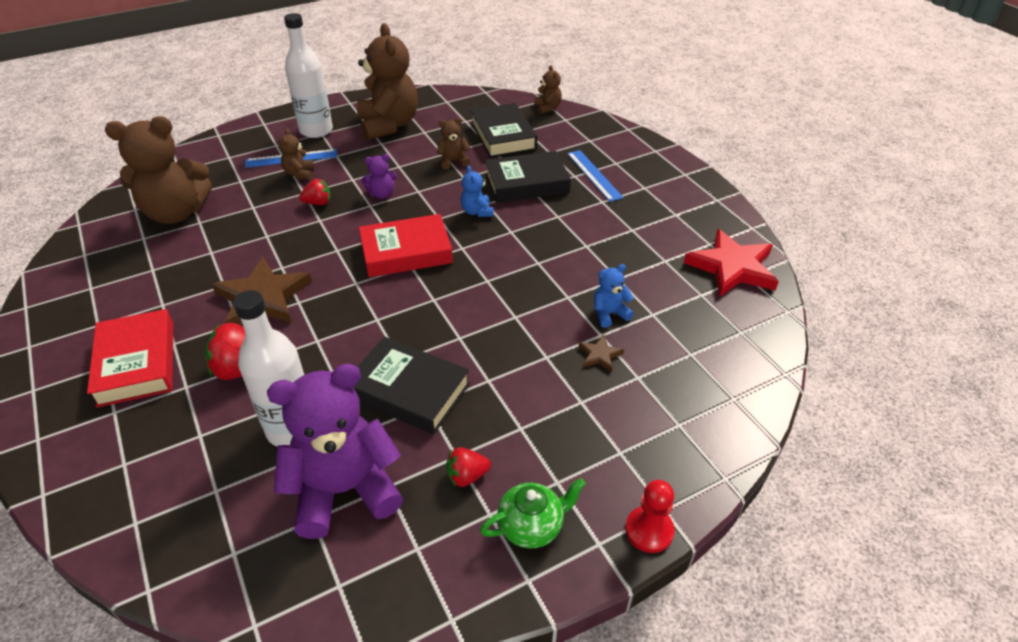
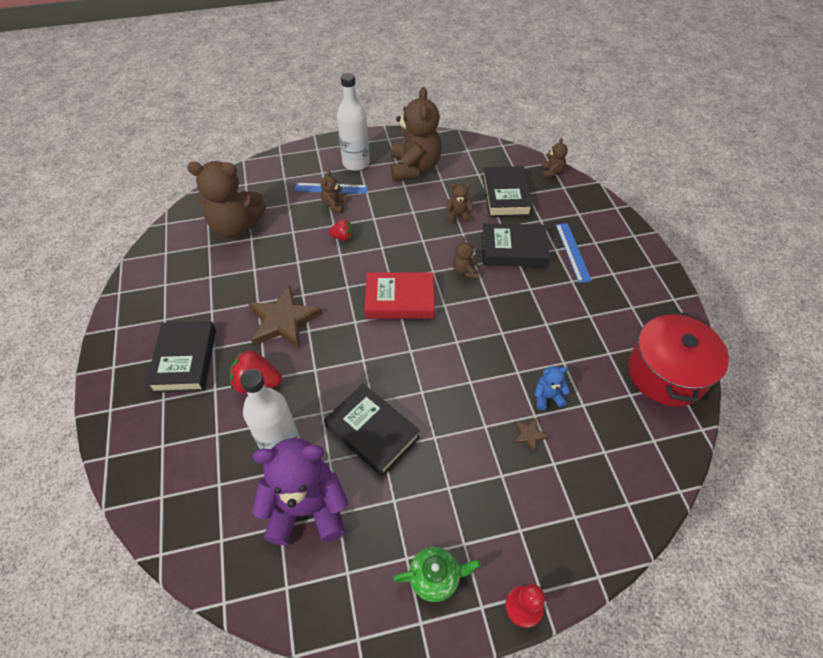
camera: 15 degrees right, 10 degrees up
red book [87,309,173,408] -> black book [146,321,216,393]
purple teddy bear [361,154,397,199] -> none
red strawberry [446,447,491,487] -> none
blue teddy bear [460,166,494,217] -> brown teddy bear [453,237,479,279]
red star [684,229,779,297] -> red pot [628,310,729,407]

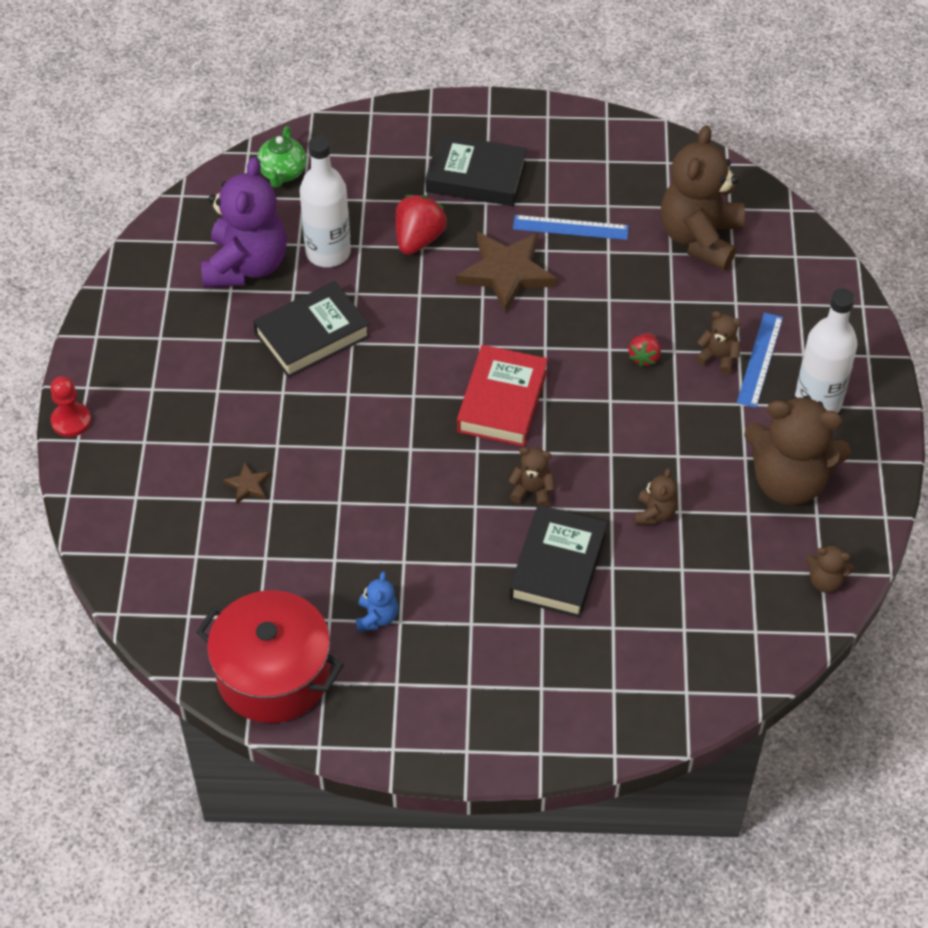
camera: 105 degrees right, 0 degrees up
green teapot [393,547,481,602] -> green teapot moved to [257,126,306,188]
black book [482,166,533,217] -> none
blue teddy bear [535,366,570,410] -> blue teddy bear moved to [356,571,398,632]
brown teddy bear [541,138,568,178] -> brown teddy bear moved to [806,544,854,593]
blue ruler [556,223,592,283] -> blue ruler moved to [513,215,629,240]

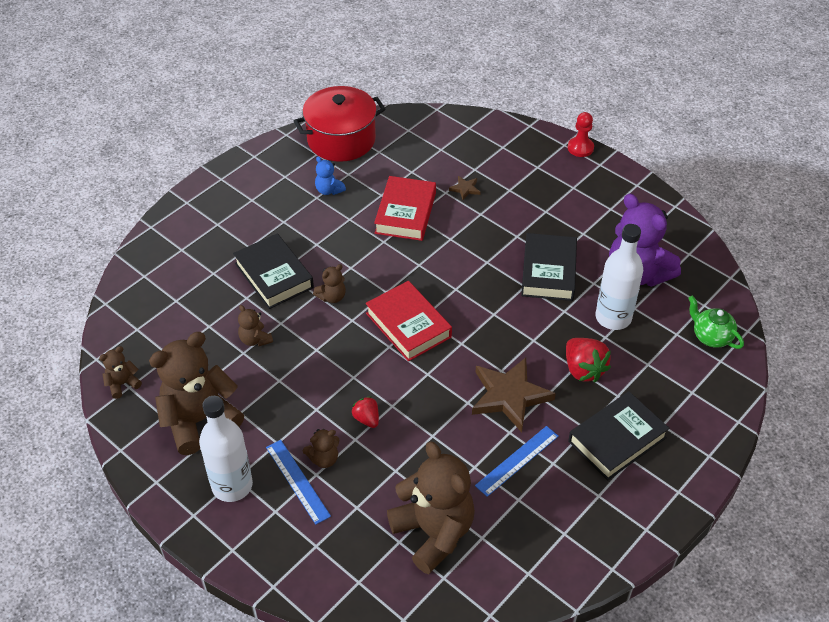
camera: 130 degrees right, 5 degrees down
none -> red book [374,176,436,241]

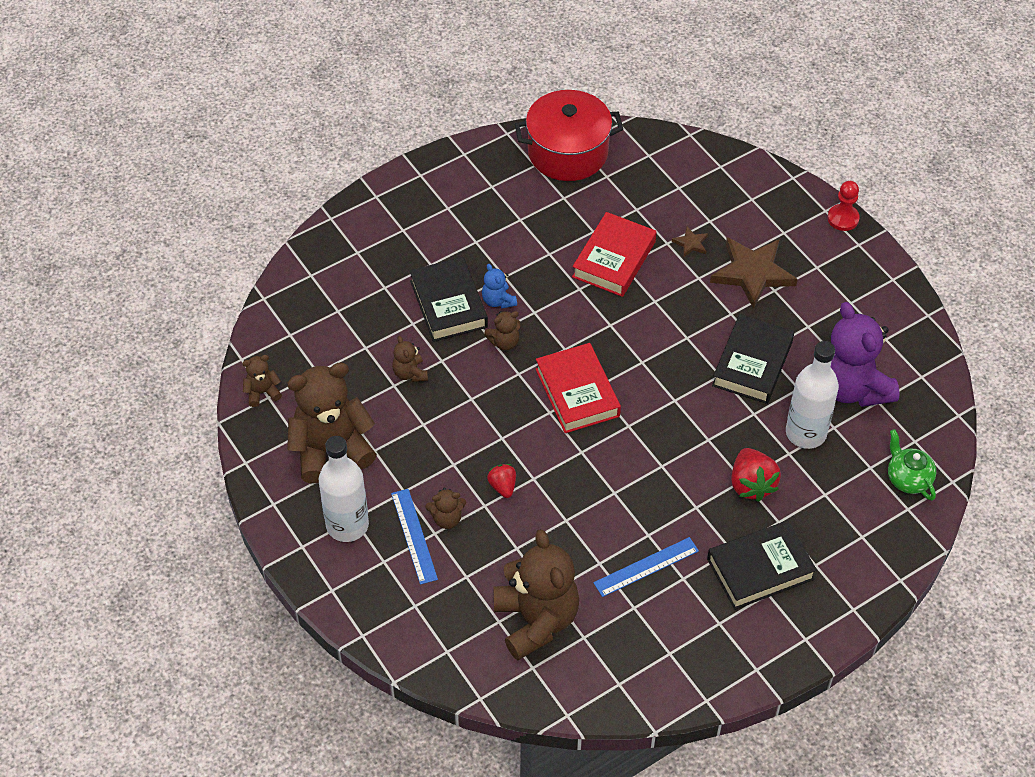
camera: 15 degrees right, 5 degrees up
blue teddy bear [315,156,346,195] -> blue teddy bear moved to [482,264,517,308]
brown star [472,358,556,432] -> brown star moved to [710,237,798,309]

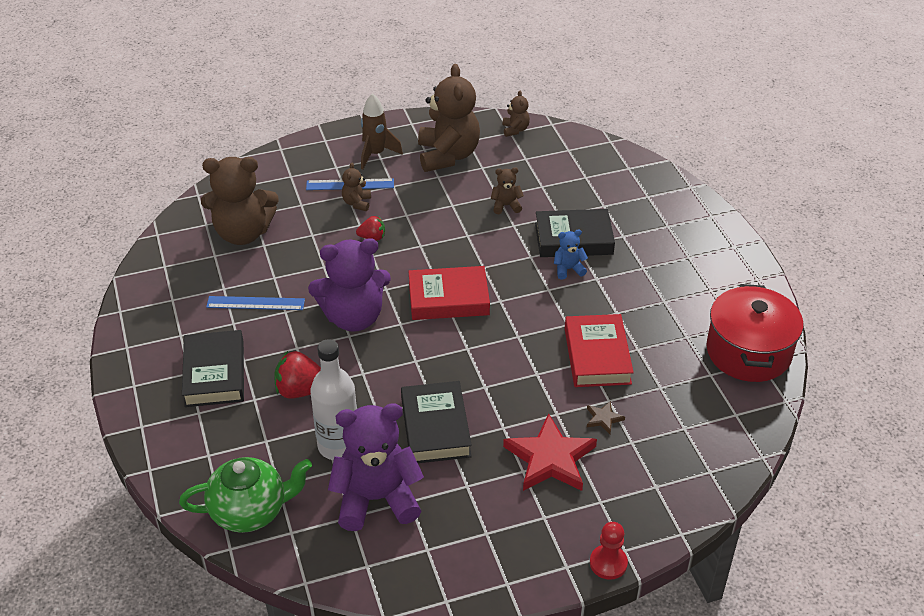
camera: 105 degrees right, 10 degrees down
white bottle [319,436,369,542] -> brown rocket [361,93,403,169]
brown teddy bear [484,311,521,350] -> none
red book [572,212,656,297] -> red book turned 45 degrees clockwise [565,314,634,387]
blue ruler [593,537,699,597] -> blue ruler turned 75 degrees counterclockwise [206,296,305,310]
brown star [710,237,798,309] -> red star [503,413,597,491]
black book [712,314,794,404] -> black book turned 45 degrees clockwise [401,381,472,463]
green teapot [888,429,936,500] -> green teapot [179,457,312,533], size x1.58
none -> purple teddy bear [308,238,391,332]

